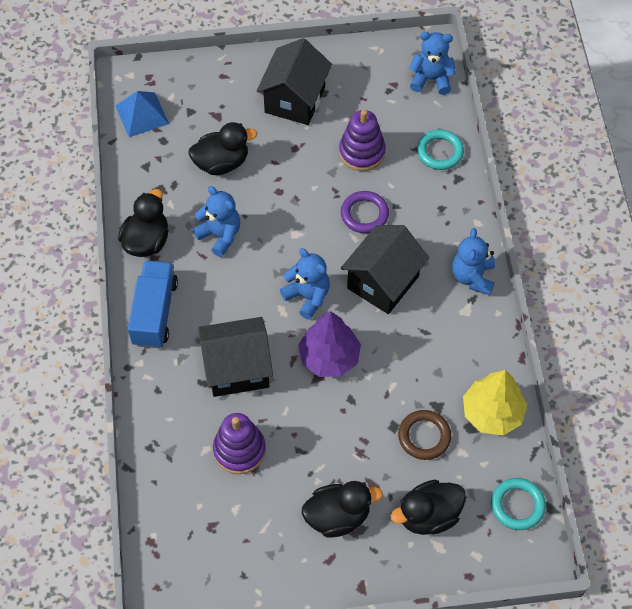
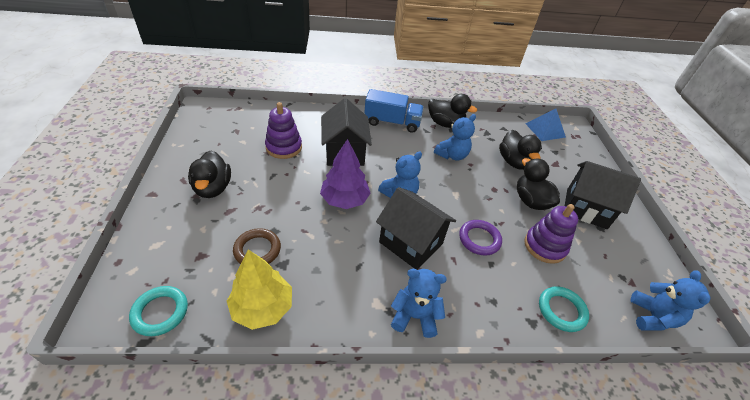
camera: 90 degrees right, 15 degrees down
black duck [391,480,466,535] -> black duck moved to [517,158,560,210]

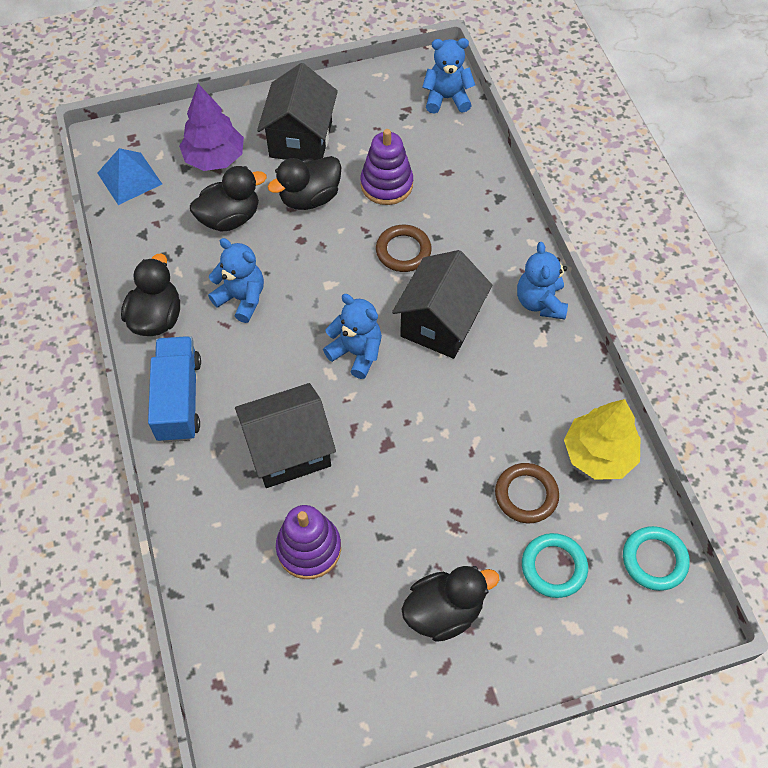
camera: 100 degrees left, 15 degrees up
purple tree [320,139,371,209] -> purple tree moved to [179,84,244,171]
purple ring [459,220,502,256] -> brown ring [376,225,432,272]
turquoise ring [539,286,589,332] -> turquoise ring moved to [522,533,588,598]

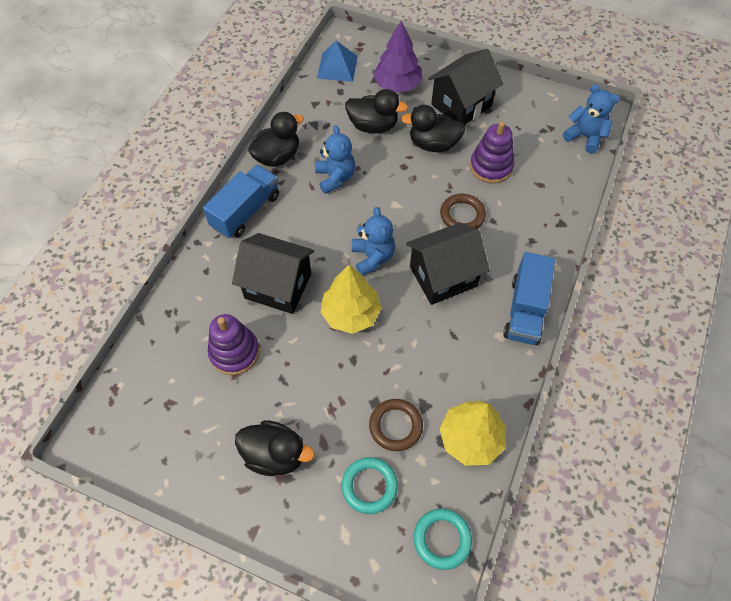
camera: 40 degrees right, 0 degrees up
blue teddy bear [517,242,568,320] -> blue truck [503,252,555,345]
none -> yellow tree [320,265,382,334]

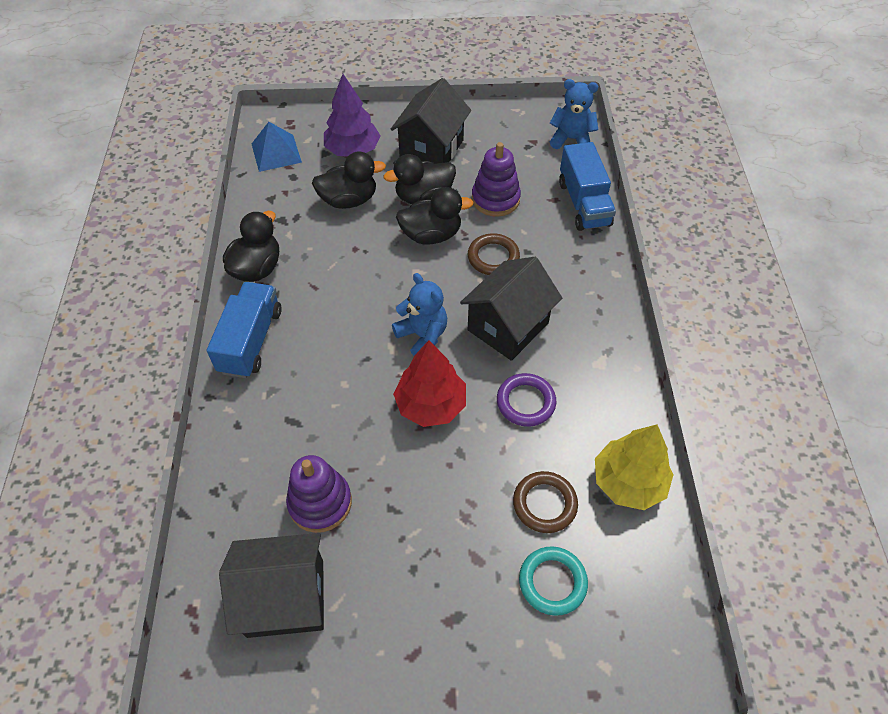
camera: 25 degrees left, 5 degrees down
black house [232,233,314,314] -> black house moved to [219,533,324,638]
black duck [235,420,315,476] -> black duck moved to [396,187,474,245]
blue teddy bear [315,125,355,194] -> none
yellow tree [320,265,382,334] -> red tree [393,340,466,427]
turquoise ring [414,509,472,570] -> none
blue truck [503,252,555,345] -> blue truck moved to [559,142,616,231]
none -> purple ring [497,373,556,427]

